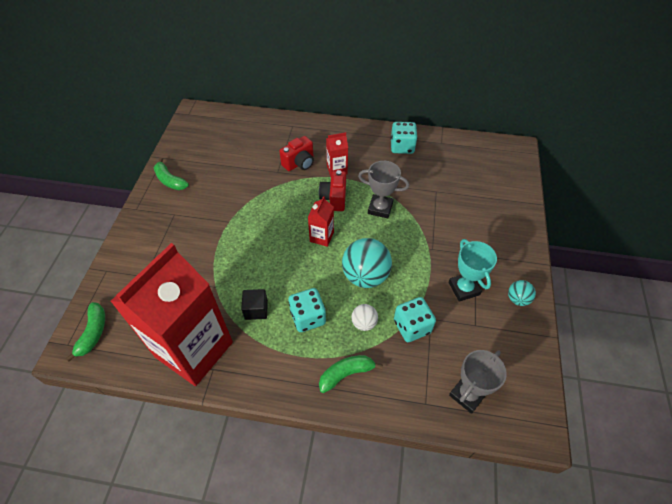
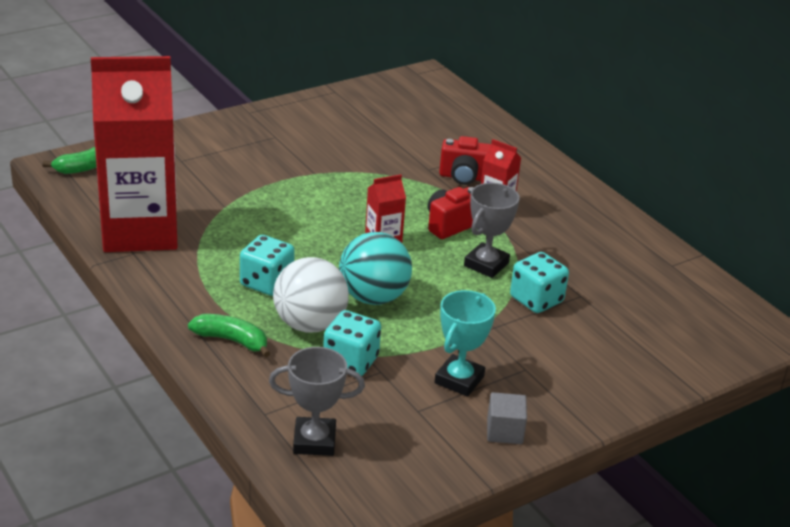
camera: 45 degrees right, 20 degrees down
green banana [154,158,189,190] -> none
black cube [241,289,268,320] -> none
white ball [351,304,378,331] -> white ball [273,257,349,333], size x1.96
grey trophy [358,161,409,218] -> grey trophy turned 60 degrees clockwise [464,183,520,278]
turquoise dice [391,122,417,154] -> turquoise dice moved to [510,252,569,313]
turquoise ball [508,280,536,306] -> grey cube [487,392,527,444]

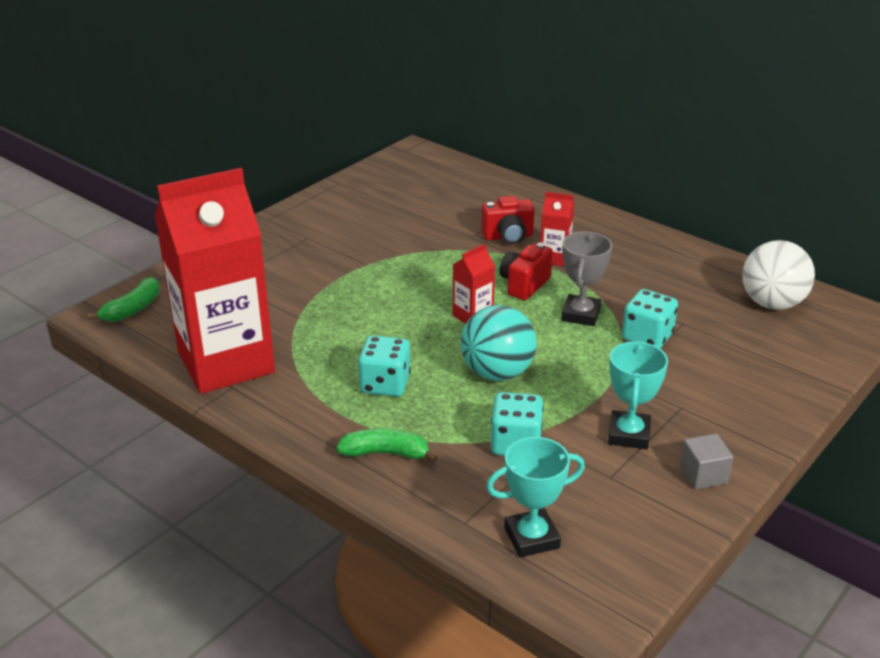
camera: 15 degrees left, 0 degrees up
grey trophy [269,347,365,456] -> turquoise trophy [486,437,585,558]
white ball [273,257,349,333] -> white ball moved to [742,240,815,310]

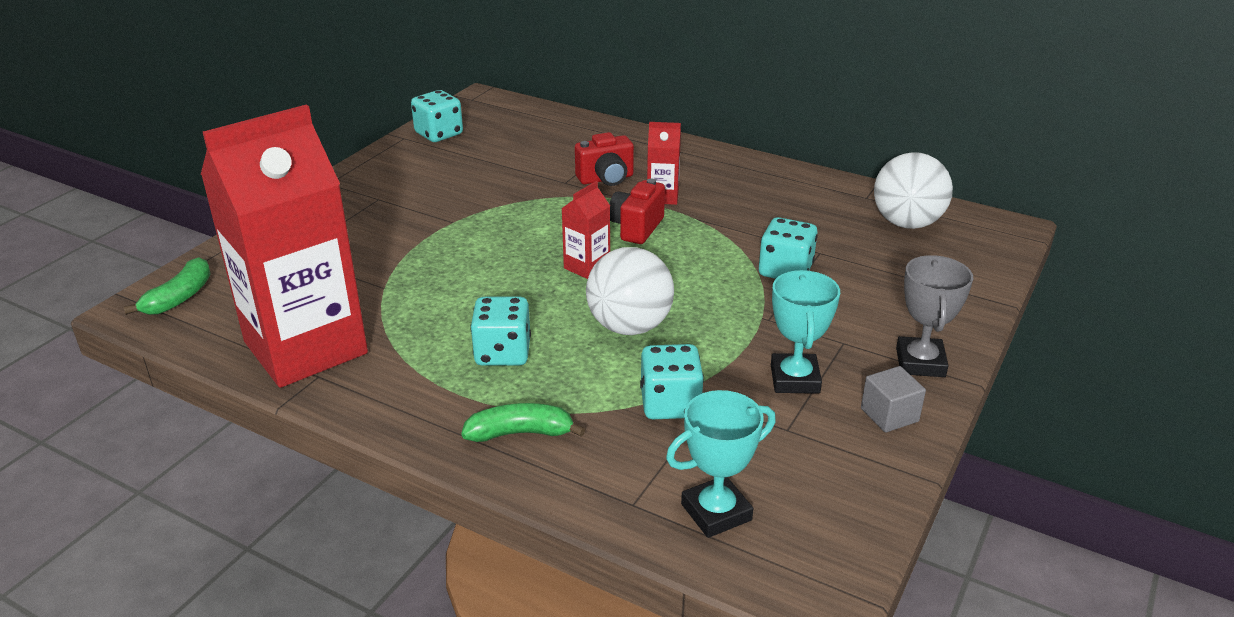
camera: 10 degrees left, 0 degrees up
turquoise ball [461,305,537,381] -> white ball [586,247,674,335]
grey trophy [561,232,612,326] -> grey trophy moved to [896,255,973,377]
none -> turquoise dice [411,90,463,142]

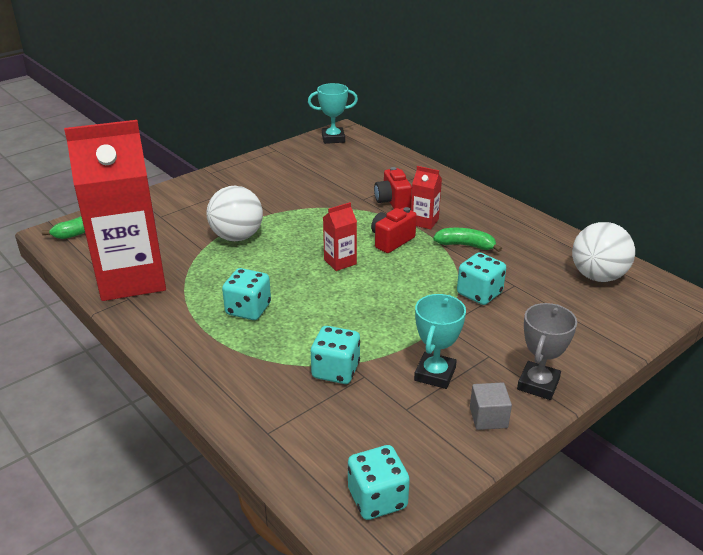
camera: 20 degrees right, 0 degrees up
turquoise dice [411,90,463,142] -> turquoise dice moved to [348,445,410,520]
green banana [461,403,586,442] -> green banana moved to [433,228,502,252]
red camera [575,132,634,186] -> red camera turned 75 degrees clockwise [374,167,412,209]
white ball [586,247,674,335] -> white ball moved to [207,186,263,241]
turquoise trophy [666,390,776,538] -> turquoise trophy moved to [308,83,358,144]

